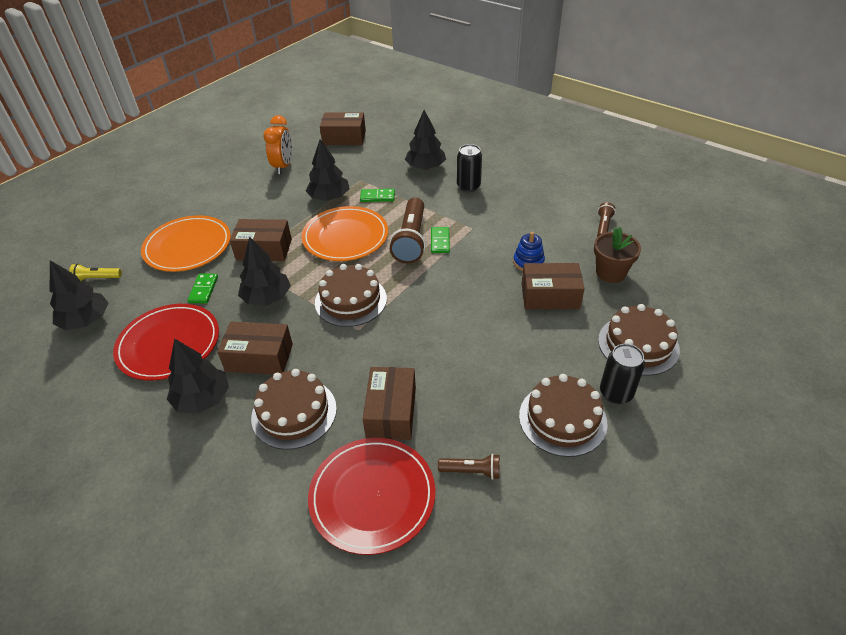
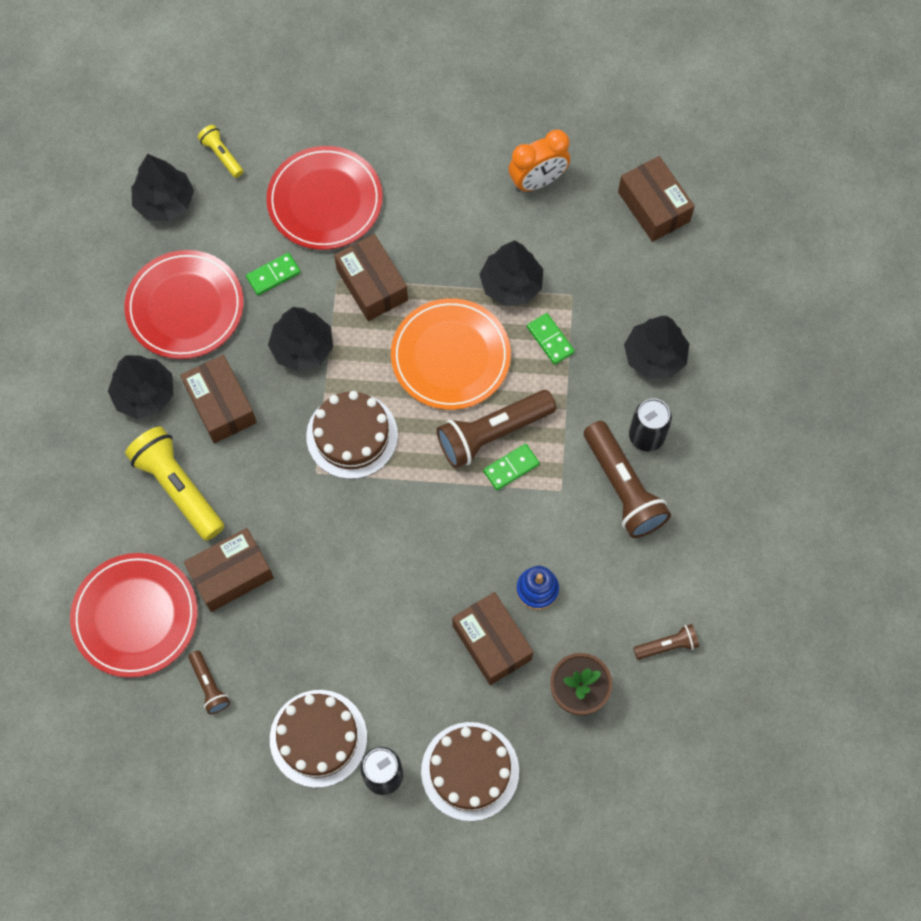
camera: 55 degrees right, 25 degrees up
orange plate [141,215,231,272] -> red plate [266,146,383,250]
brown cake [251,369,337,450] -> yellow flashlight [125,426,224,541]
none -> brown flashlight [584,421,671,538]

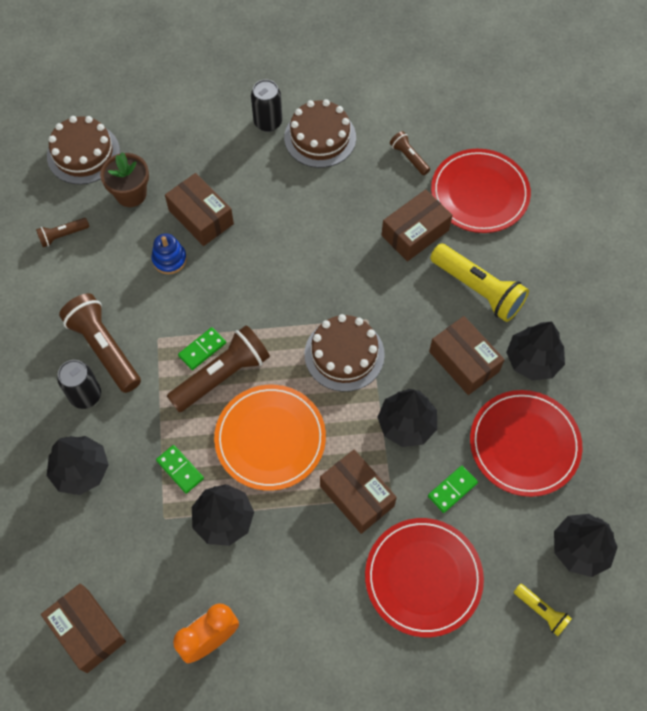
camera: 170 degrees right, 5 degrees down
brown cake [421,722,519,821] -> brown cake moved to [47,116,120,185]

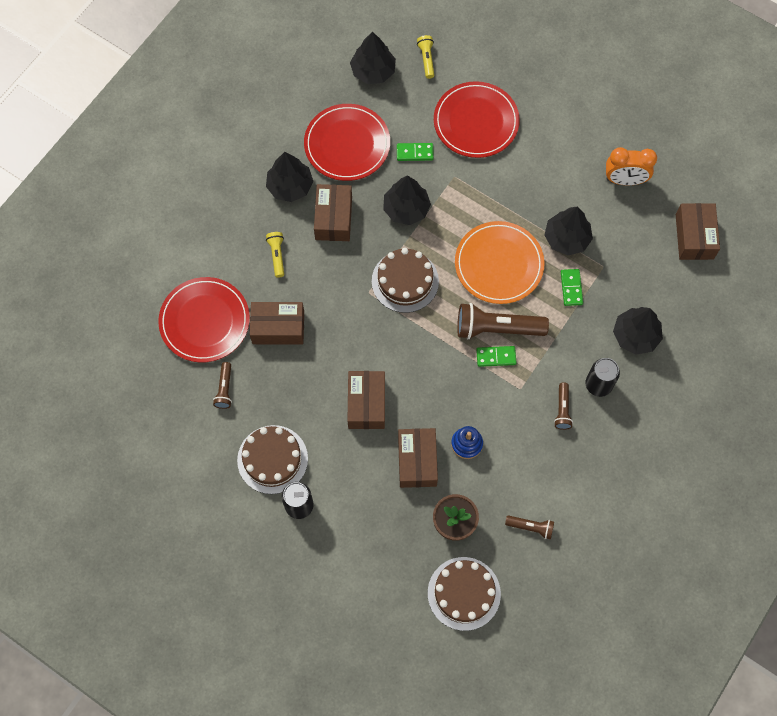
camera: 140 degrees left, 5 degrees up
brown flashlight [59,293,141,393] -> brown flashlight [554,382,573,430], size x0.51
brown box [320,450,397,534] -> brown box moved to [348,371,385,429]
yellow flashlight [430,244,529,322] -> yellow flashlight [266,232,284,278], size x0.51

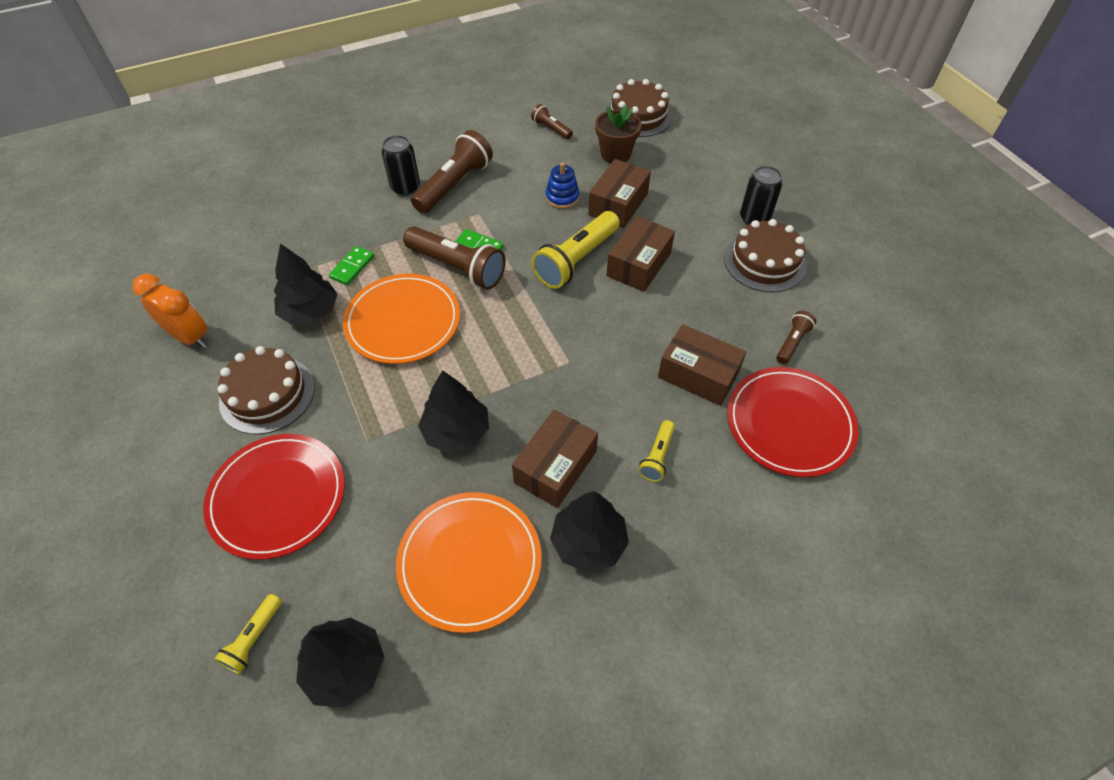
camera: 150 degrees left, 15 degrees down
red plate [304,104,390,181] -> orange plate [396,492,542,633]
brown cake [372,248,439,313] -> brown cake moved to [217,346,315,434]
green domino [397,143,434,161] -> none
brown flashlight [554,382,573,430] -> brown flashlight [411,130,493,214], size x1.96
black tree [613,307,663,355] -> none
brown box [676,203,720,260] -> none
none -> yellow flashlight [532,211,620,289]

